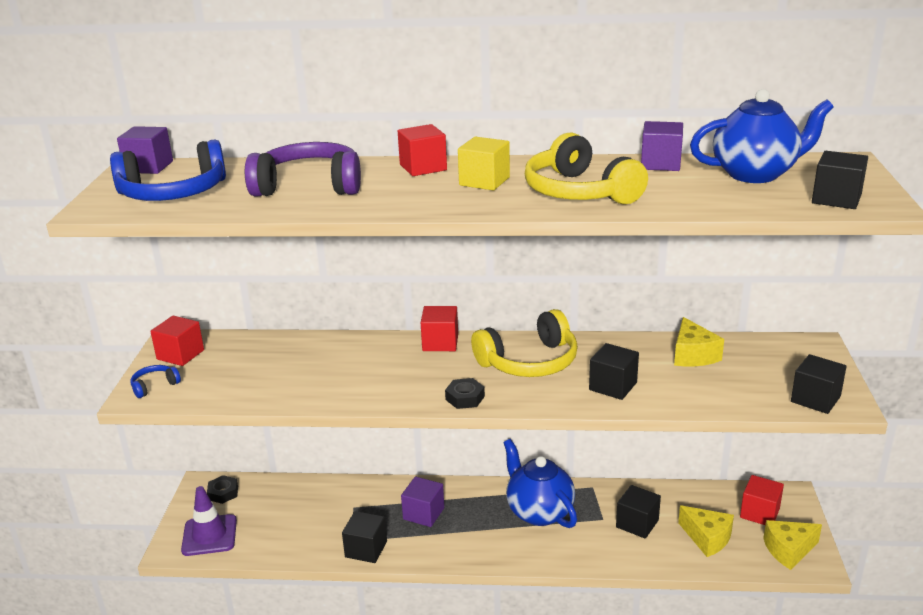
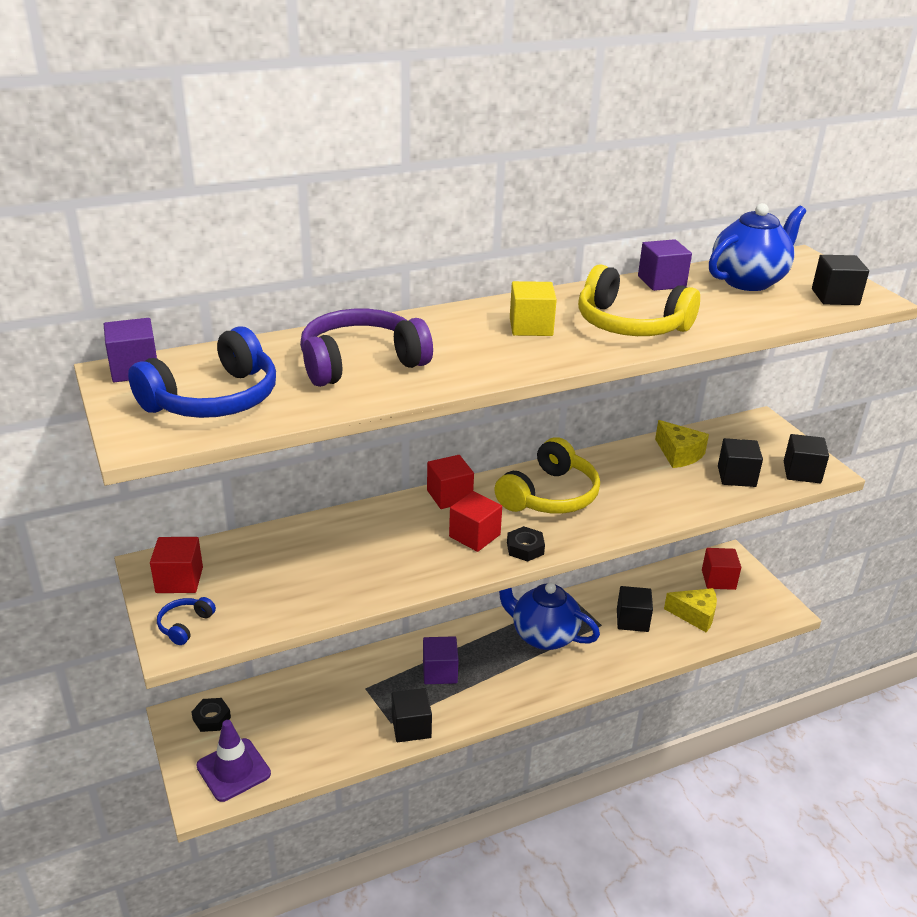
camera: 30 degrees left, 5 degrees up
red cube [398,124,447,176] -> red cube moved to [449,491,502,552]
black cube [589,343,639,400] -> black cube moved to [718,438,763,487]
yellow cheese [763,520,822,570] -> none

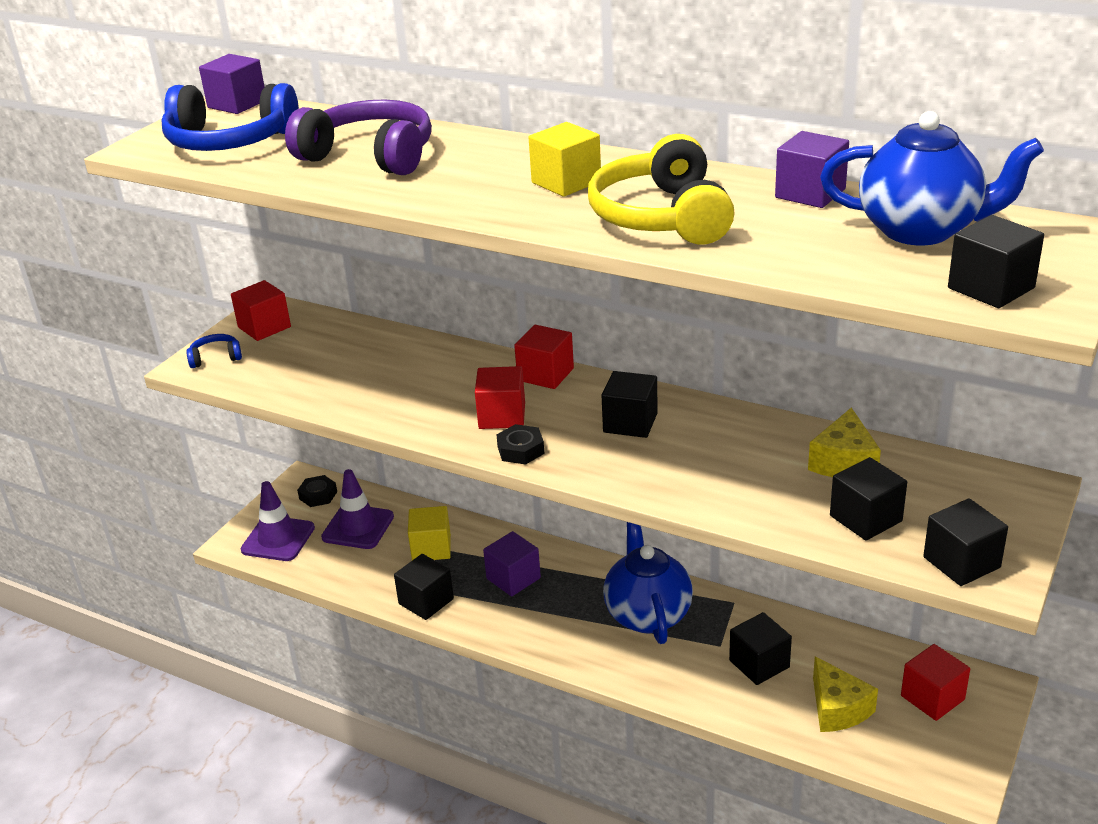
camera: 55 degrees right, 0 degrees up
yellow headphones [494,437,600,514] -> black cube [601,371,658,438]
none -> purple traffic cone [321,469,394,549]
none -> yellow cube [408,506,451,560]

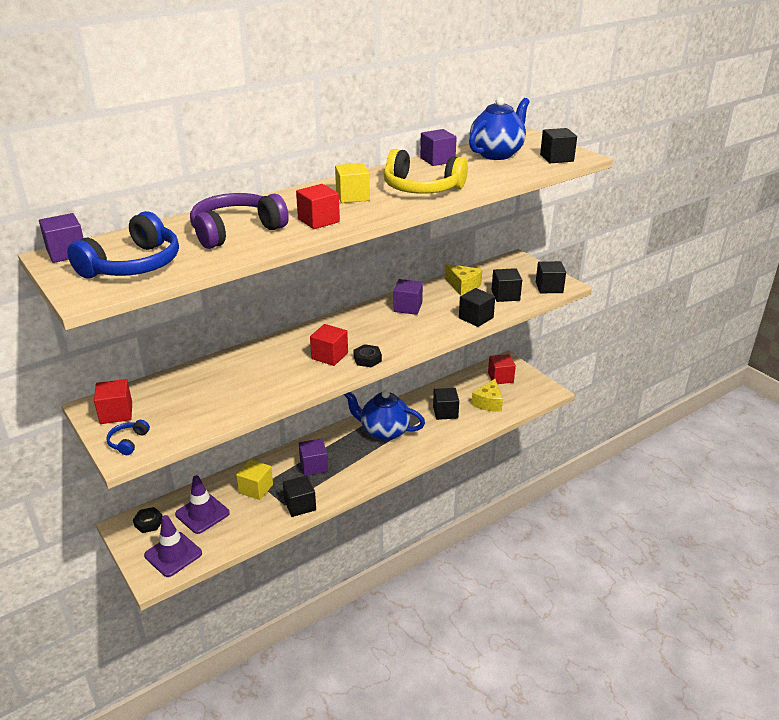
camera: 65 degrees left, 0 degrees up
red cube [514,325,574,389] -> red cube moved to [296,184,340,229]
black cube [601,371,658,438] -> black cube moved to [459,288,495,327]
yellow cheese [813,656,878,732] -> yellow cheese turned 105 degrees clockwise [471,379,503,412]
none -> purple cube [393,279,423,315]

